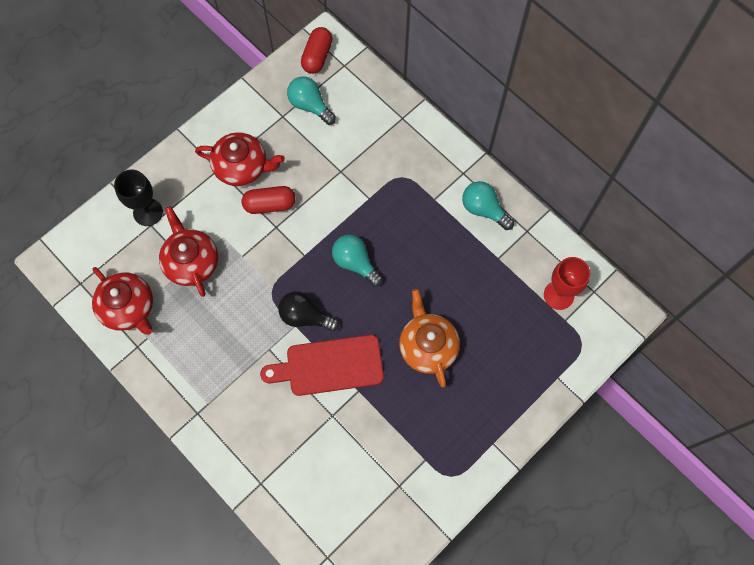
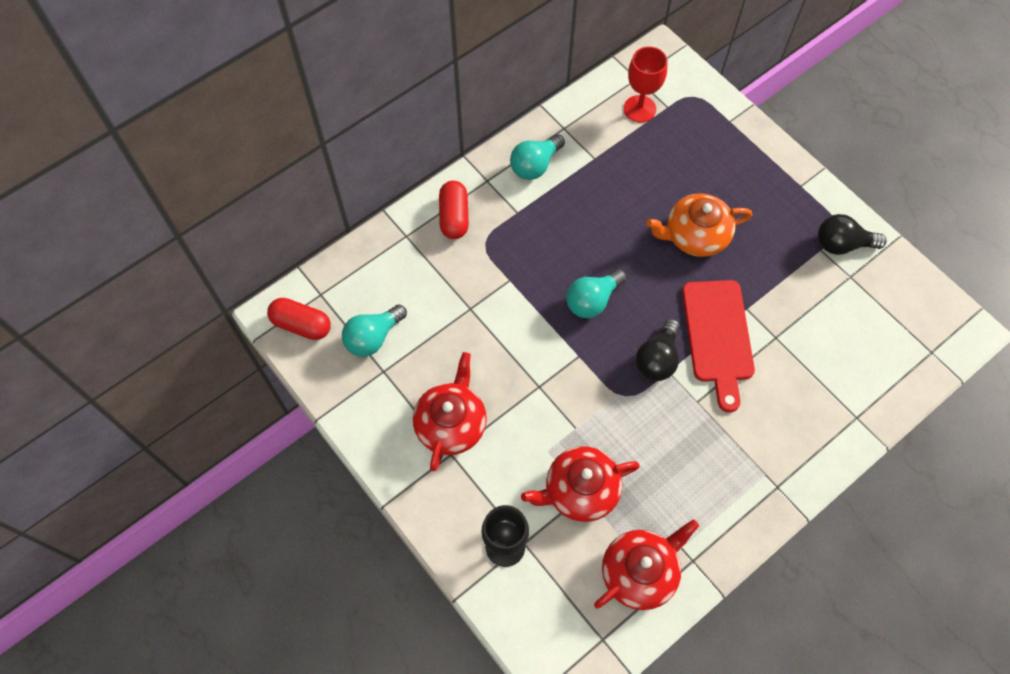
camera: 85 degrees left, 5 degrees down
red capsule [242,186,296,214] -> red capsule moved to [439,181,469,239]
none -> black light bulb [818,214,887,255]

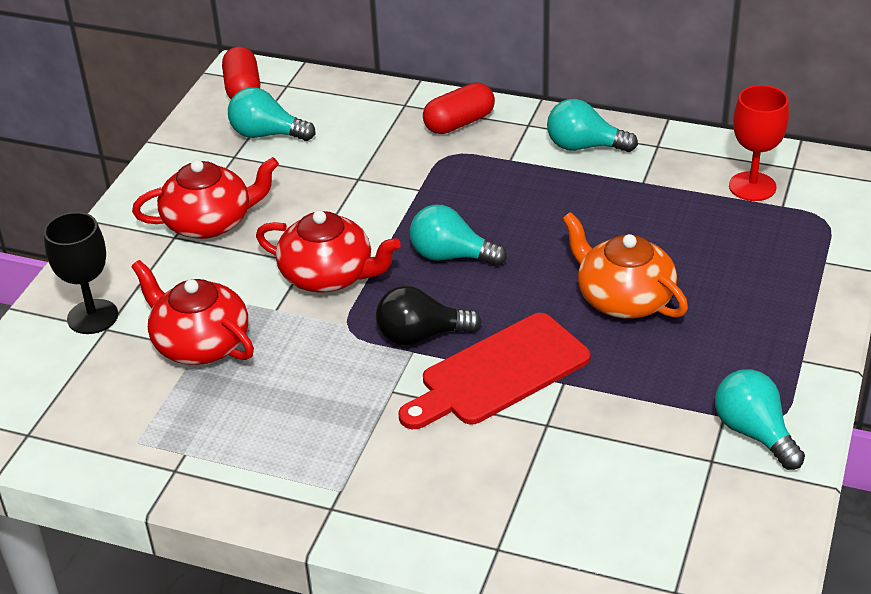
camera: 60 degrees right, 25 degrees down
red teapot [594,519,699,610] -> red teapot moved to [256,210,400,292]
black light bulb [818,214,887,255] -> turquoise light bulb [715,369,805,470]

